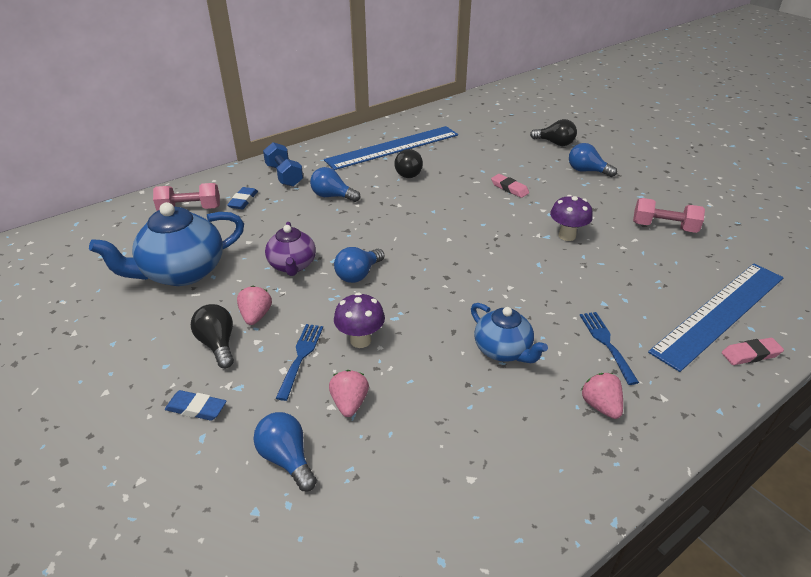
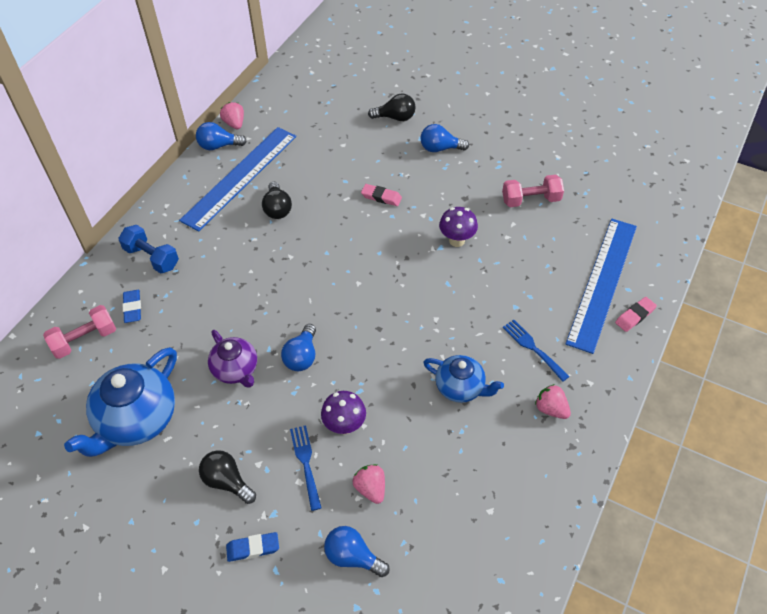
camera: 25 degrees left, 15 degrees up
pink strawberry [237,286,272,325] -> pink strawberry moved to [220,102,244,129]
blue light bulb [310,167,360,202] -> blue light bulb moved to [196,122,247,150]

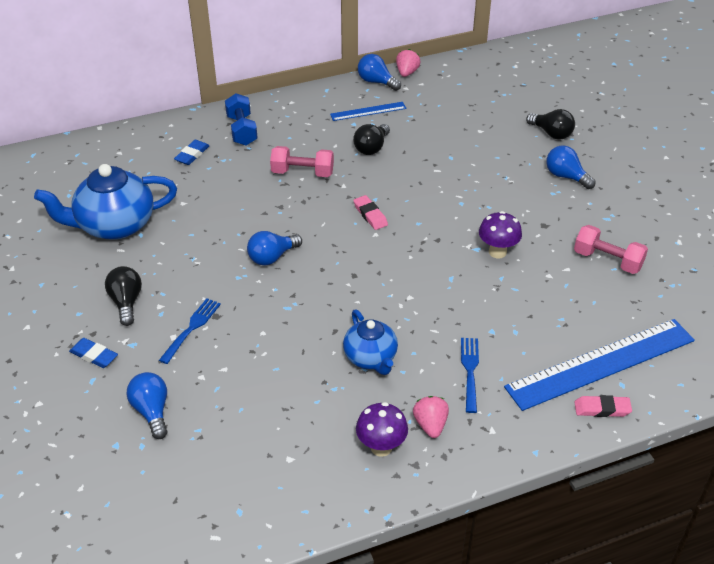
camera: 40 degrees right, 10 degrees down
pink dumbbell [43,305,116,359] -> pink dumbbell moved to [270,146,334,177]
blue ruler [179,127,296,232] -> blue ruler [330,102,406,121], size x0.48
purple teapot [208,330,257,388] -> none
purple mushroom [321,391,366,434] -> purple mushroom moved to [356,402,408,457]
pink strawberry [353,464,385,504] -> none
pink eraser [361,184,402,206] -> pink eraser moved to [353,195,388,230]

